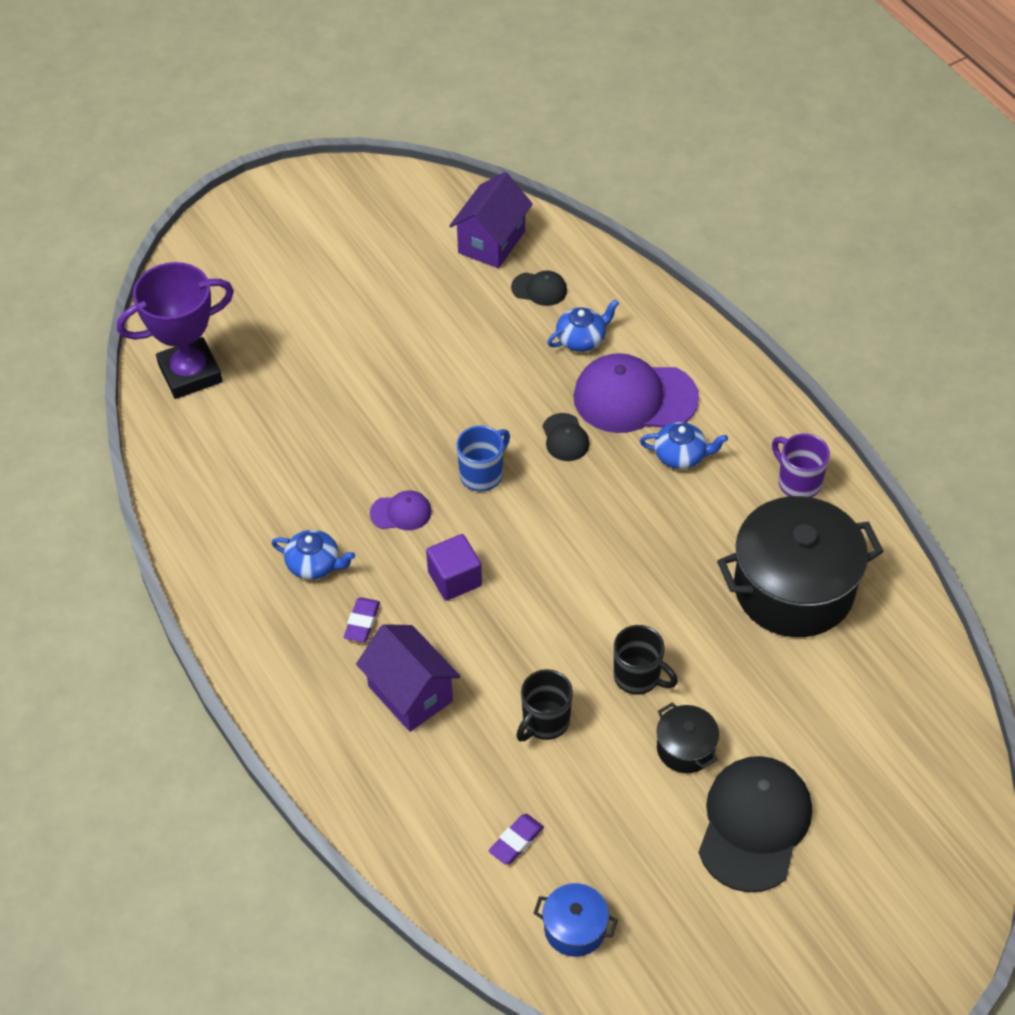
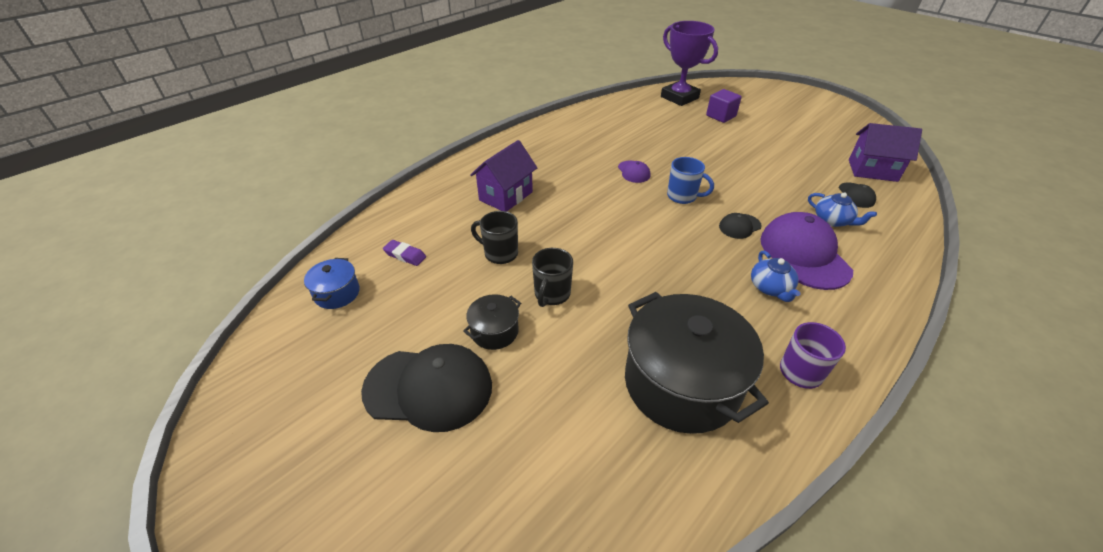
camera: 75 degrees right, 10 degrees down
blue teapot [272,530,355,580] -> none
purple eraser [344,597,380,642] -> none
purple cube [426,534,482,601] -> purple cube moved to [706,89,742,123]

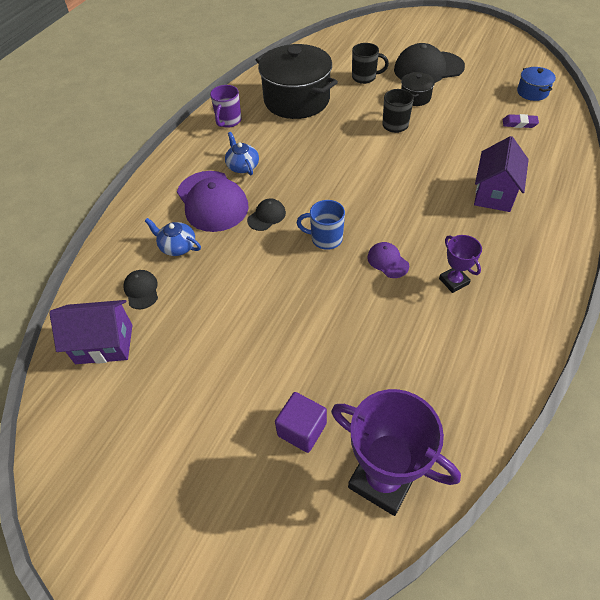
camera: 165 degrees right, 10 degrees up
black mug [471,211,518,264] -> black mug moved to [352,43,389,84]
none -> purple trophy [439,235,482,293]

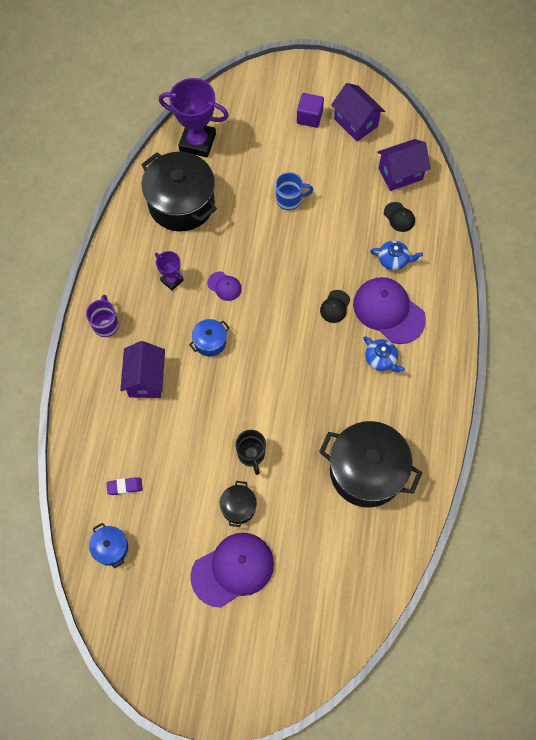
camera: 160 degrees right, 15 degrees up
purple mug [210,85,241,128] -> purple mug moved to [86,295,119,337]
purple cube [275,392,327,453] -> purple cube moved to [297,93,324,128]
blue mug [297,200,345,250] -> blue mug moved to [276,172,313,210]
black mug [352,43,389,84] -> none
black cap [394,43,465,83] -> purple cap [190,533,274,608]
none -> black pot [141,152,217,232]
none -> blue pot [189,319,230,356]
none -> purple house [331,83,385,141]

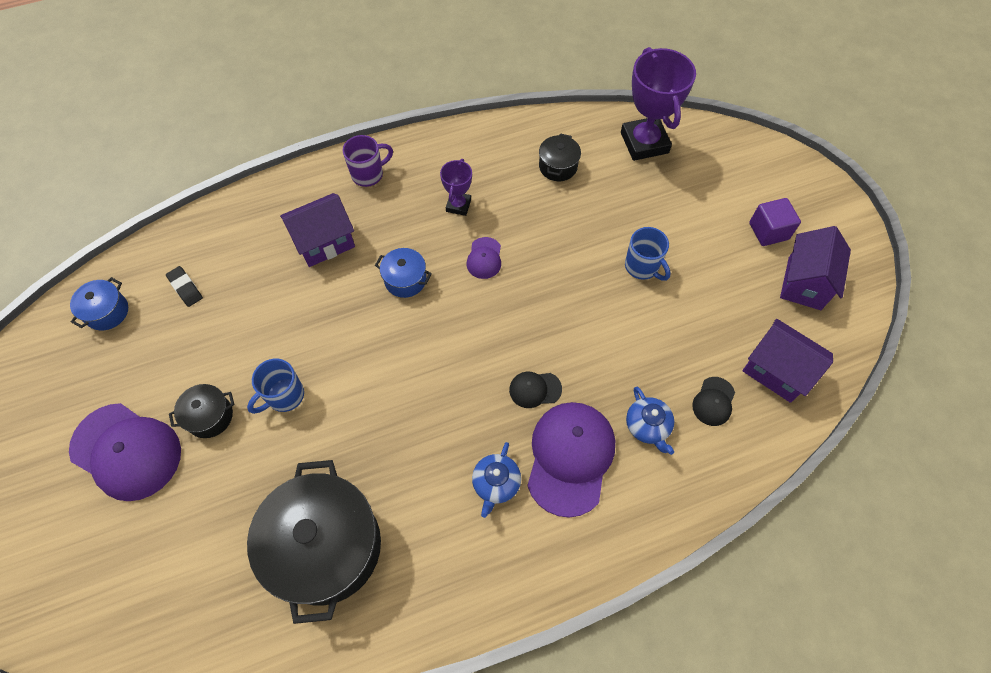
camera: 60 degrees right, 5 degrees down
purple eraser [106,477,143,495] -> black eraser [166,266,203,307]
black pot [141,152,217,232] -> black pot [539,133,581,181], size x0.46
black mug [235,430,266,475] -> blue mug [247,359,304,414]

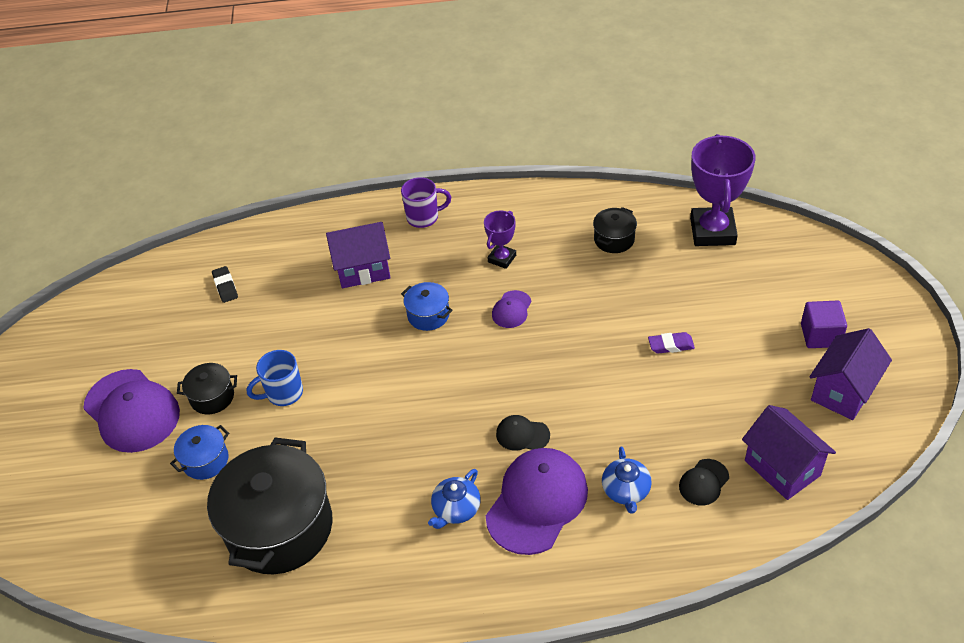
camera: 20 degrees right, 15 degrees down
blue pot [70,277,128,330] -> blue pot moved to [170,425,229,480]
blue mug [625,227,671,281] -> purple eraser [648,332,695,354]

